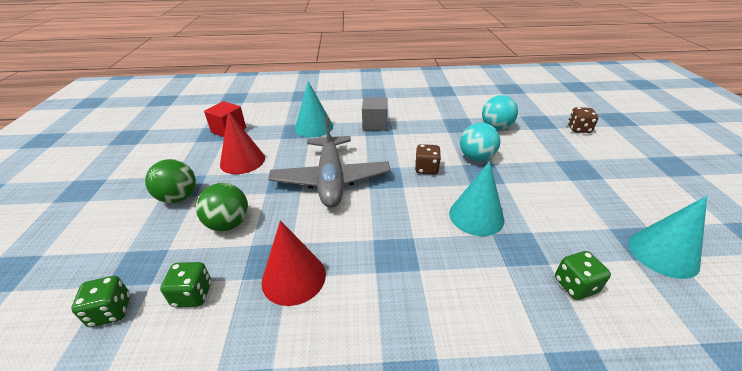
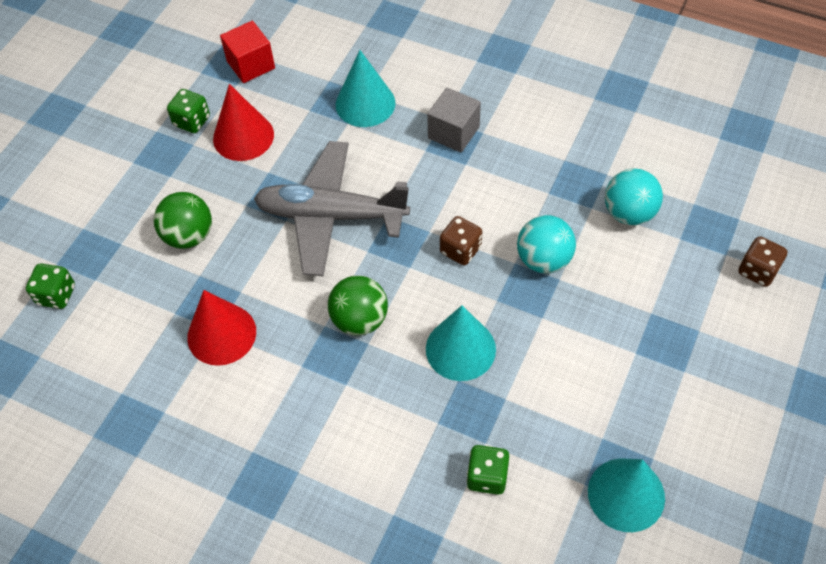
camera: 30 degrees right, 20 degrees up
green ball [145,159,196,203] -> green ball moved to [328,275,388,336]
green dice [160,262,212,307] -> green dice moved to [167,89,210,133]
grey plane [268,115,391,208] -> grey plane turned 75 degrees clockwise [254,141,410,276]

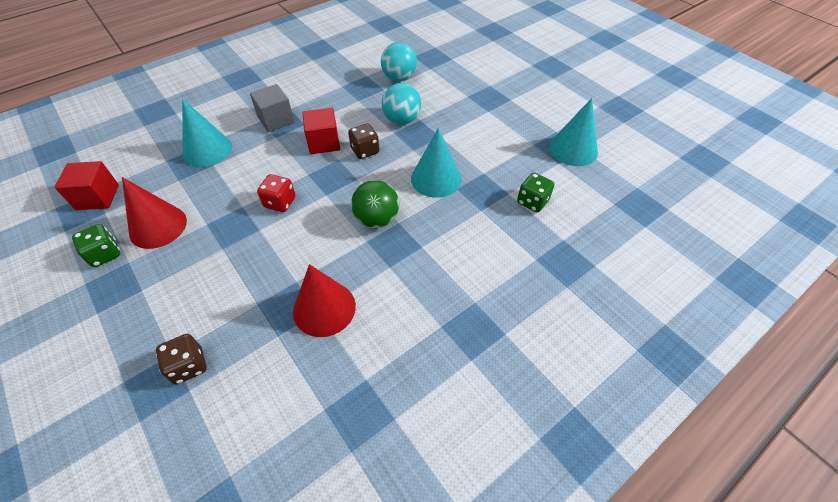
camera: 65 degrees left, 5 degrees down
green dice [26,263,75,309] -> none
green ball [154,192,212,249] -> none
grey plane [254,141,410,276] -> red dice [257,174,296,212]
brown dice [739,236,787,287] -> brown dice moved to [156,334,207,384]
none -> red cube [302,108,340,154]

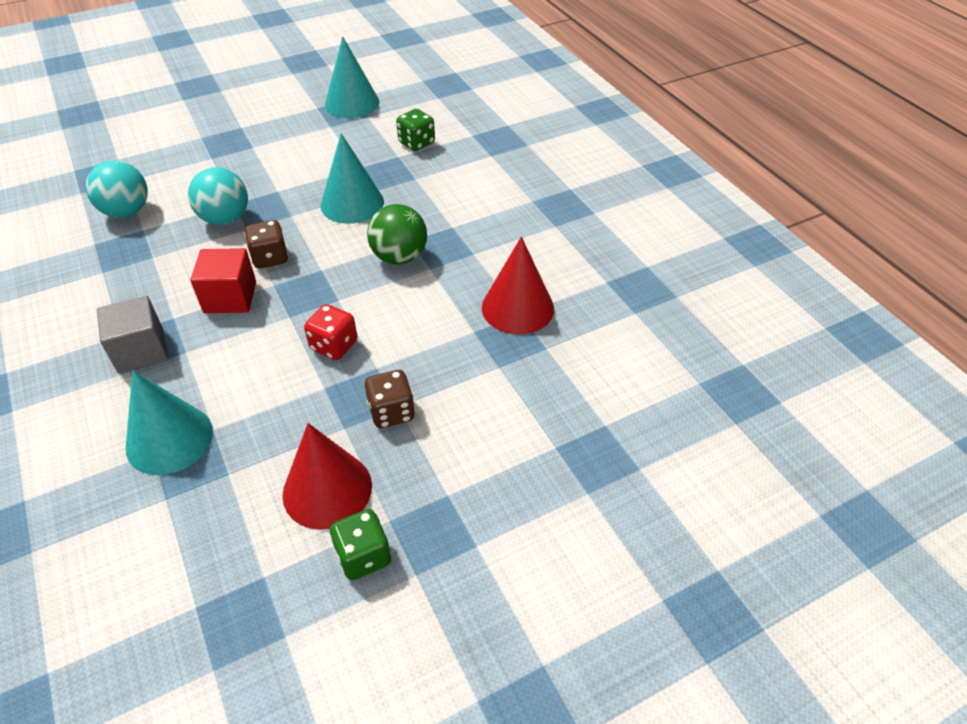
camera: 80 degrees left, 5 degrees down
red cube [55,161,119,210] -> none
brown dice [156,334,207,384] -> brown dice moved to [365,370,415,428]

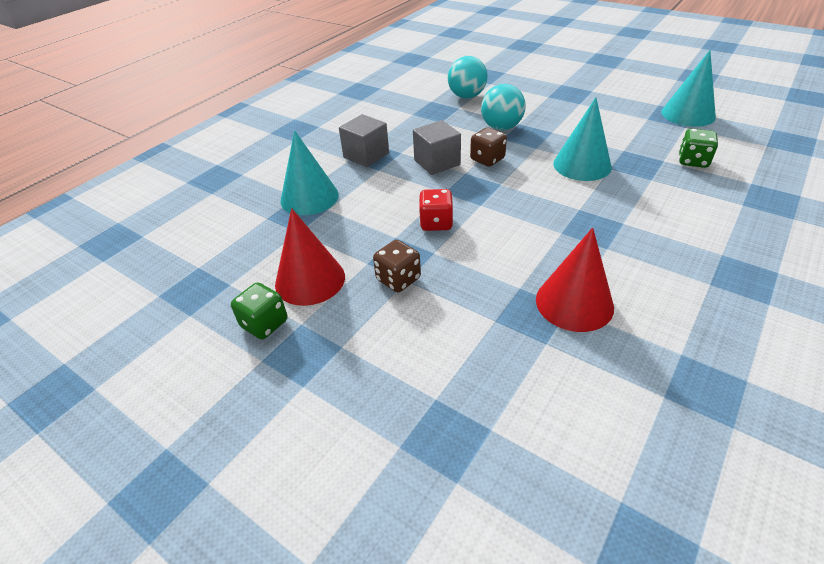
camera: 65 degrees right, 5 degrees down
red cube [190,248,256,313] -> grey cube [413,120,461,175]
green ball [367,204,427,265] -> none

